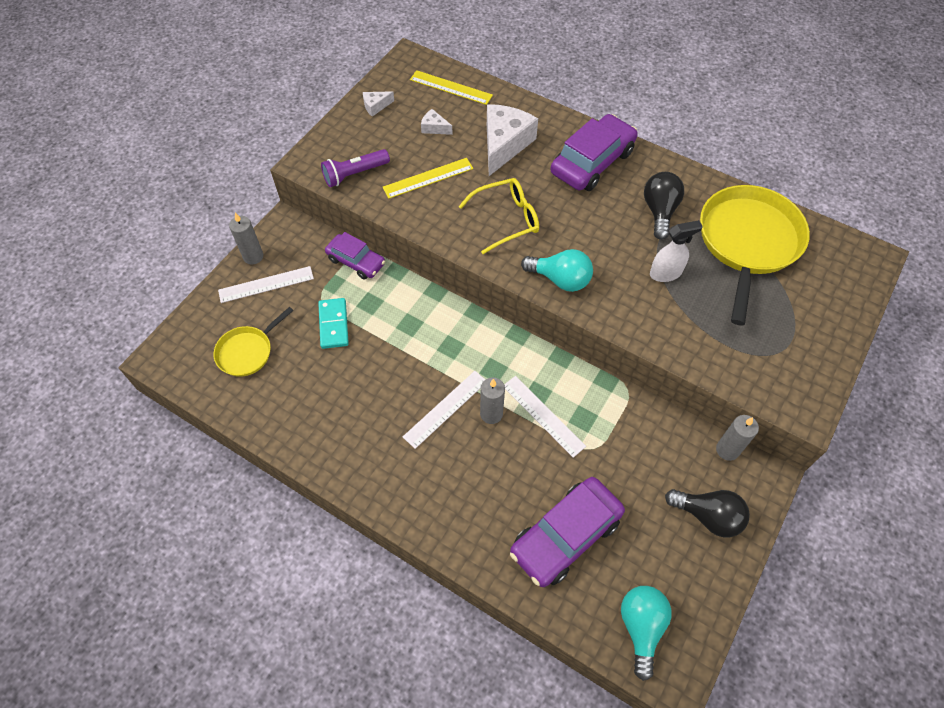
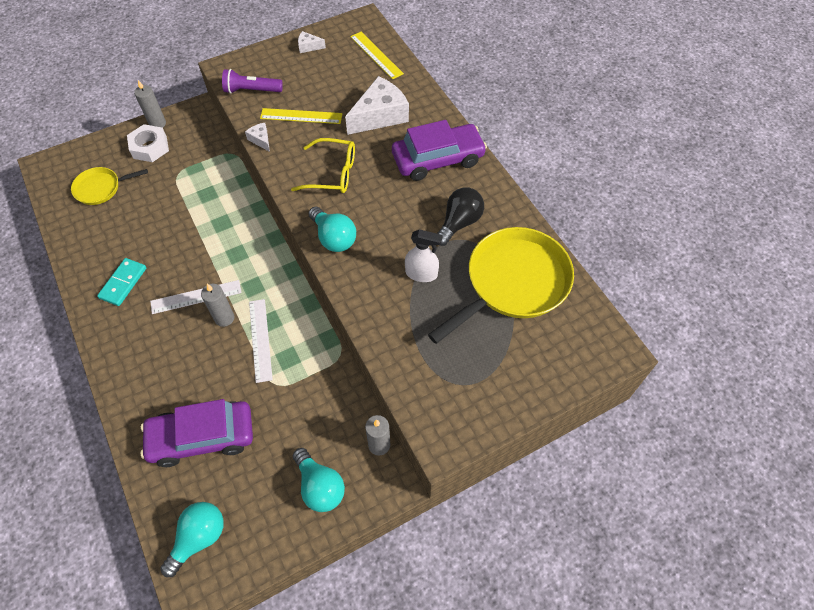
camera: 30 degrees right, 0 degrees up
white ruler [218,266,314,303] -> white nut [127,124,169,162]
turquoise domino [318,298,349,349] -> turquoise domino moved to [97,258,146,306]
purple car [325,232,385,280] -> none
white cheese [421,109,453,135] -> white cheese moved to [245,123,270,152]
black light bulb [665,489,750,537] -> turquoise light bulb [293,448,345,512]

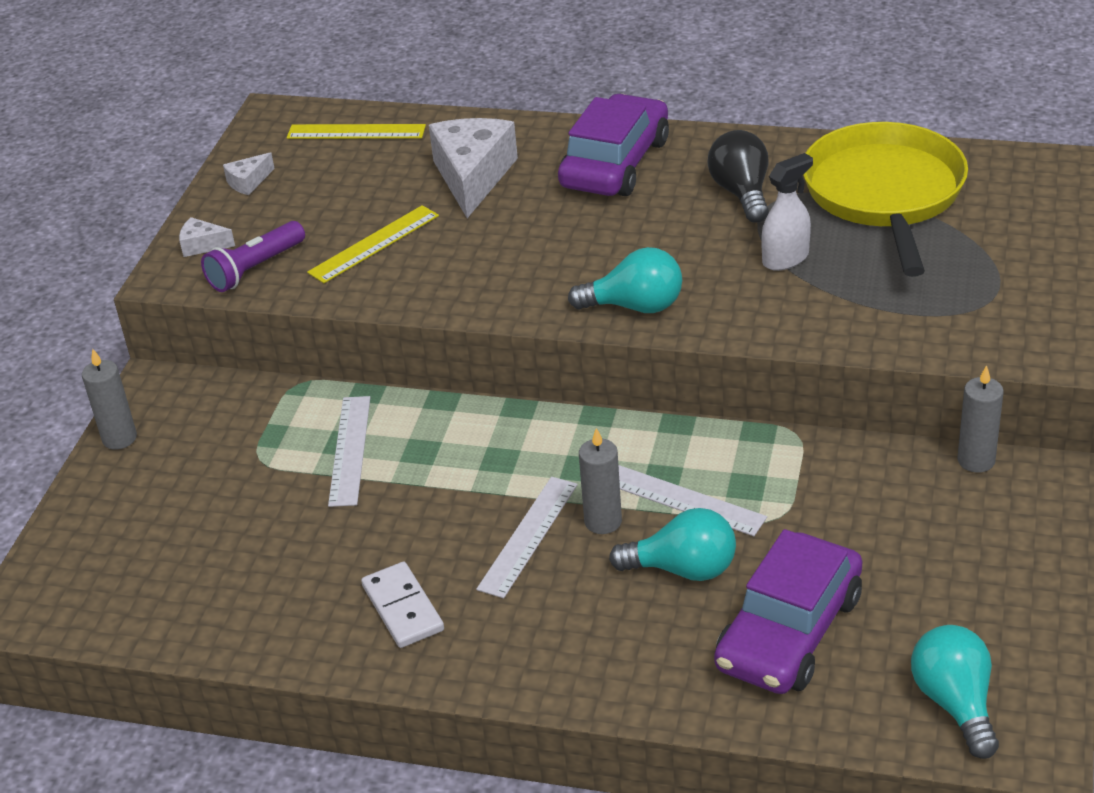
camera: 45 degrees left, 20 degrees down
yellow pan [71,167,148,205] -> none
turquoise domino [97,258,146,306] -> white domino [361,562,444,648]
white nut [127,124,169,162] -> none
white cheese [245,123,270,152] -> white cheese moved to [179,217,235,257]
yellow glasses [291,138,355,193] -> none
turquoise light bulb [293,448,345,512] -> turquoise light bulb moved to [609,508,736,581]
none -> white ruler [328,396,370,507]

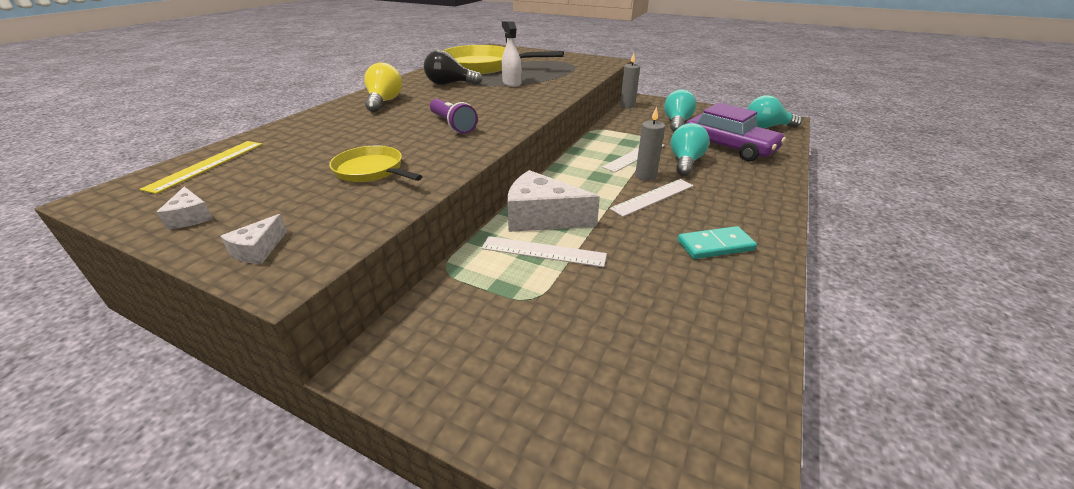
camera: 80 degrees left, 5 degrees down
grey candle [82,349,137,450] -> none
purple flashlight [201,221,305,292] -> purple flashlight moved to [430,99,478,134]
yellow ruler [307,205,439,283] -> yellow pan [329,146,423,182]
white domino [361,562,444,648] -> turquoise domino [677,226,757,259]
white cheese [429,118,518,218] -> white cheese moved to [507,170,600,232]
white ruler [476,477,578,598] -> white ruler turned 75 degrees counterclockwise [610,179,694,217]
purple car [558,94,669,196] -> yellow light bulb [364,62,402,112]
turquoise light bulb [568,247,682,313] -> turquoise light bulb moved to [664,90,696,132]

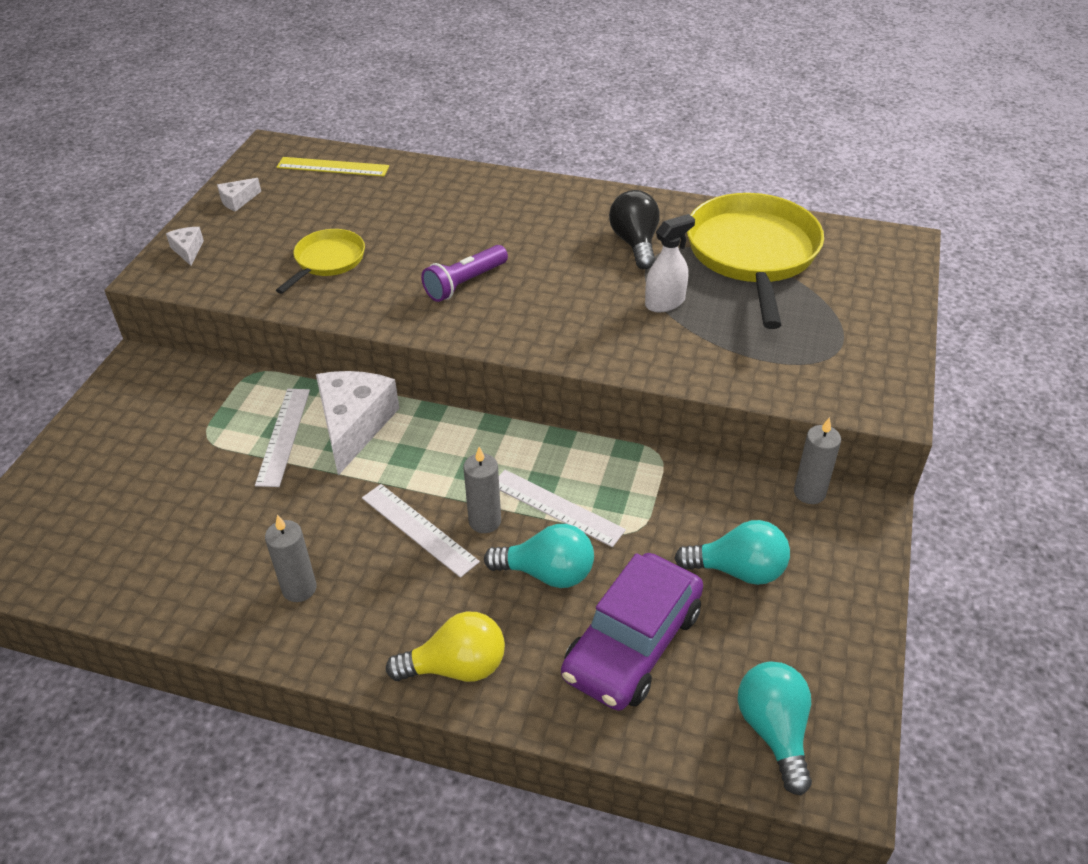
camera: 80 degrees right, 10 degrees up
white cheese [221,214,287,264] -> white cheese turned 60 degrees clockwise [166,227,204,266]
yellow light bulb [364,62,402,112] -> yellow light bulb moved to [386,611,505,682]
turquoise domino [677,226,757,259] -> grey candle [265,515,317,602]

